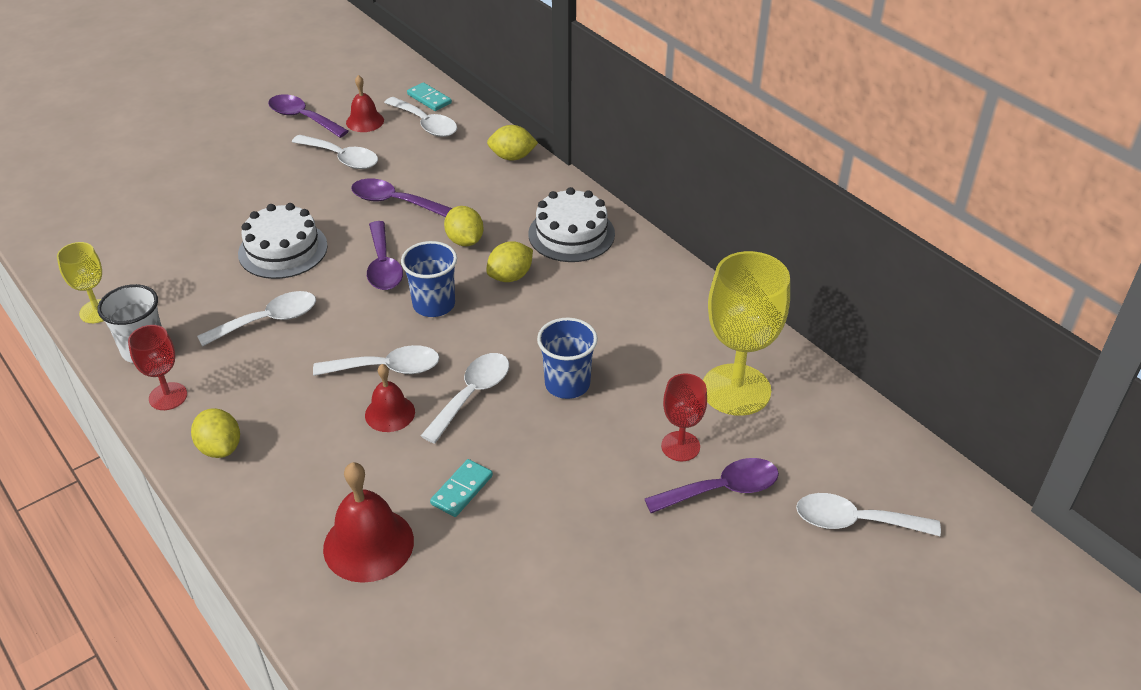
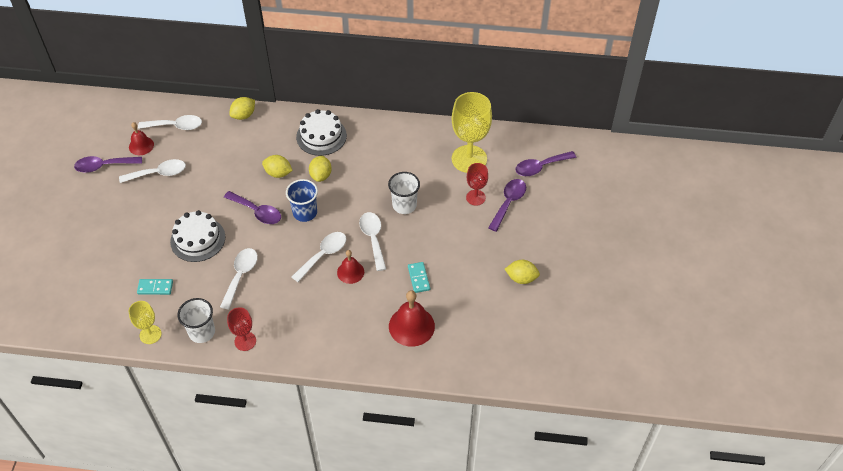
camera: 45 degrees left, 10 degrees up
yellow lemon [191,408,240,458] -> yellow lemon moved to [505,260,540,284]
purple spoon [351,179,453,217] -> purple spoon moved to [515,151,576,176]
turquoise domino [407,82,452,111] -> turquoise domino moved to [137,279,173,295]
blue cup [537,318,598,399] -> white cup [388,172,420,214]
white spoon [796,493,941,536] -> none

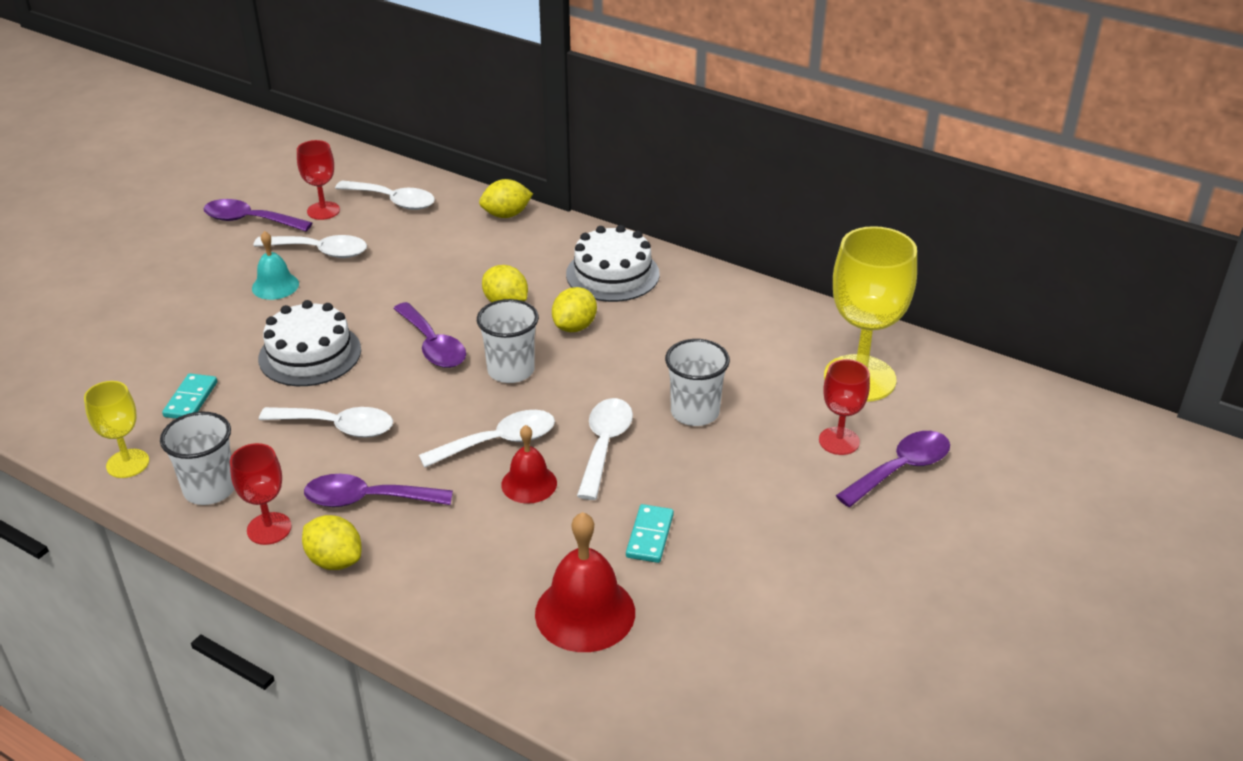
camera: 25 degrees right, 15 degrees down
red bell [129,122,154,155] -> red goblet [297,140,340,220]
turquoise domino [137,279,173,295] -> turquoise domino turned 75 degrees clockwise [162,373,217,419]
white spoon [220,248,258,310] -> white spoon turned 60 degrees clockwise [259,407,393,438]
blue cup [286,179,318,222] -> white cup [477,299,539,383]
yellow lemon [505,260,540,284] -> yellow lemon moved to [302,515,362,570]
purple spoon [515,151,576,176] -> purple spoon moved to [304,474,453,507]
none -> turquoise bell [252,231,299,300]

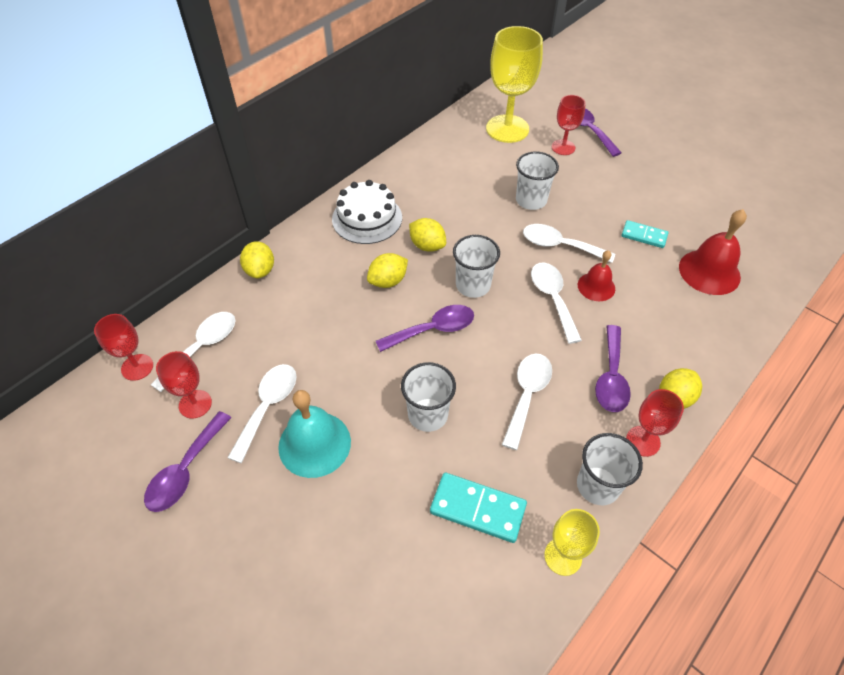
camera: 80 degrees left, 15 degrees up
turquoise domino [162,373,217,419] -> turquoise domino [430,473,527,543], size x1.55
turquoise bell [252,231,299,300] -> turquoise bell [278,390,351,478], size x1.63
white cake [258,300,361,386] -> white cup [401,362,456,432]
none -> red goblet [94,314,153,381]

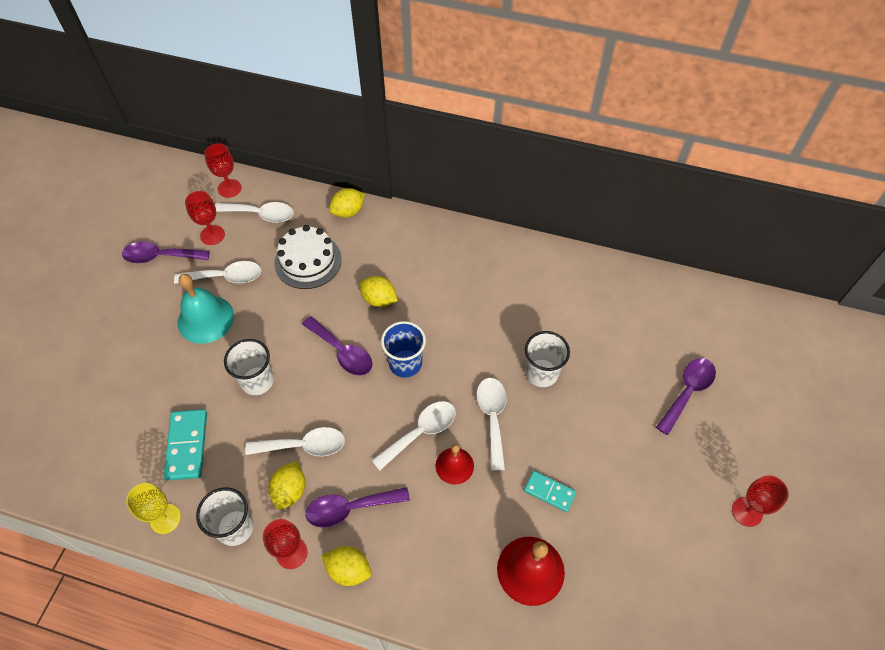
camera: 65 degrees right, 5 degrees up
white cake [332,180,402,244] -> white cake moved to [274,225,342,289]
yellow lemon [409,218,446,252] -> yellow lemon moved to [269,461,305,510]
white cup [453,235,500,298] -> blue cup [381,321,426,377]
yellow goblet [486,26,543,143] -> none
red goblet [552,95,586,155] -> red goblet moved to [732,475,789,527]
turquoise domino [621,220,668,248] -> turquoise domino turned 60 degrees counterclockwise [524,471,576,512]

